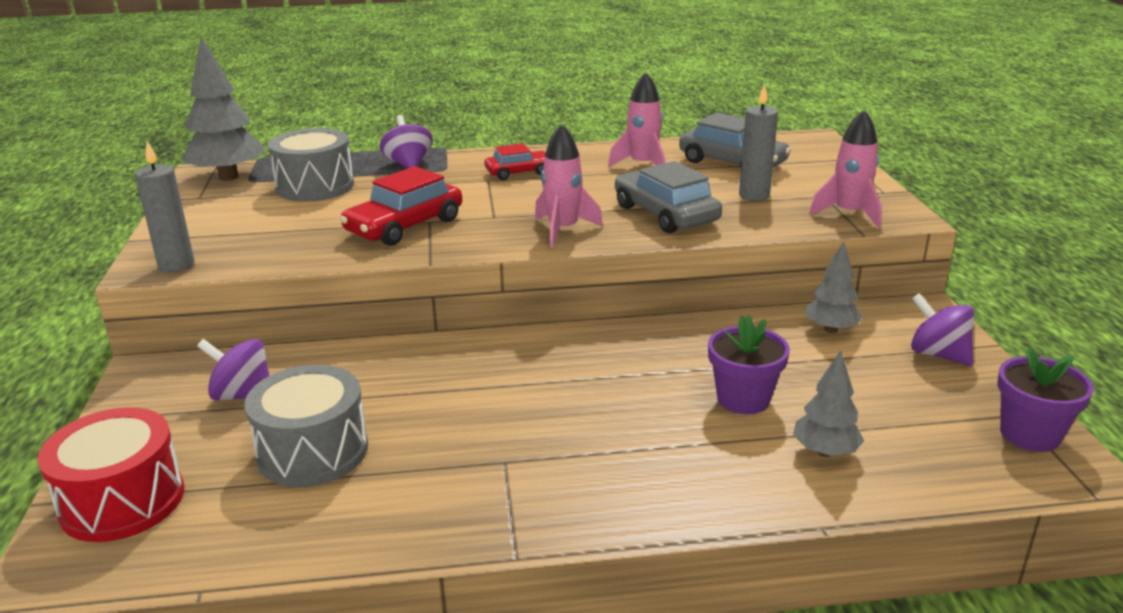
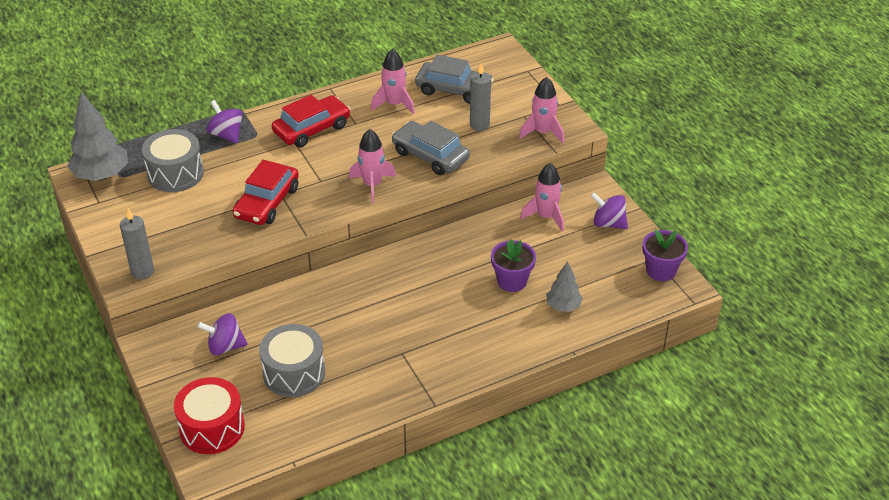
camera: 20 degrees left, 15 degrees up
red car [484,143,546,180] -> red car [272,95,350,148], size x1.64
grey tree [805,241,863,333] -> pink rocket [520,163,564,232]

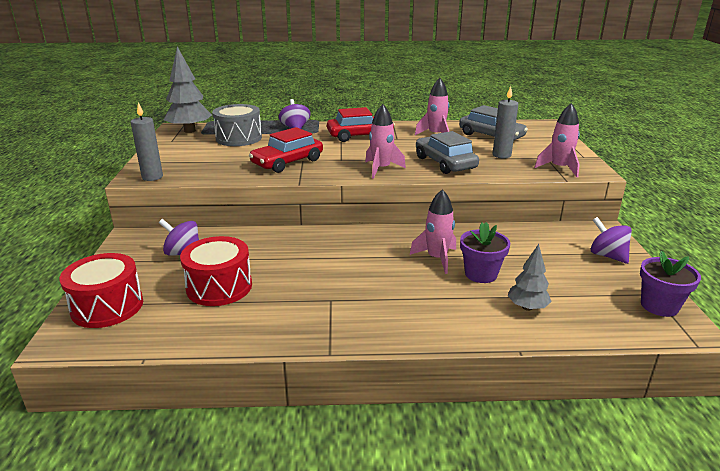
camera: 25 degrees right, 15 degrees down
grey drum [259,324,325,397] -> red drum [180,236,252,306]
pink rocket [520,163,564,232] -> pink rocket moved to [410,189,456,274]

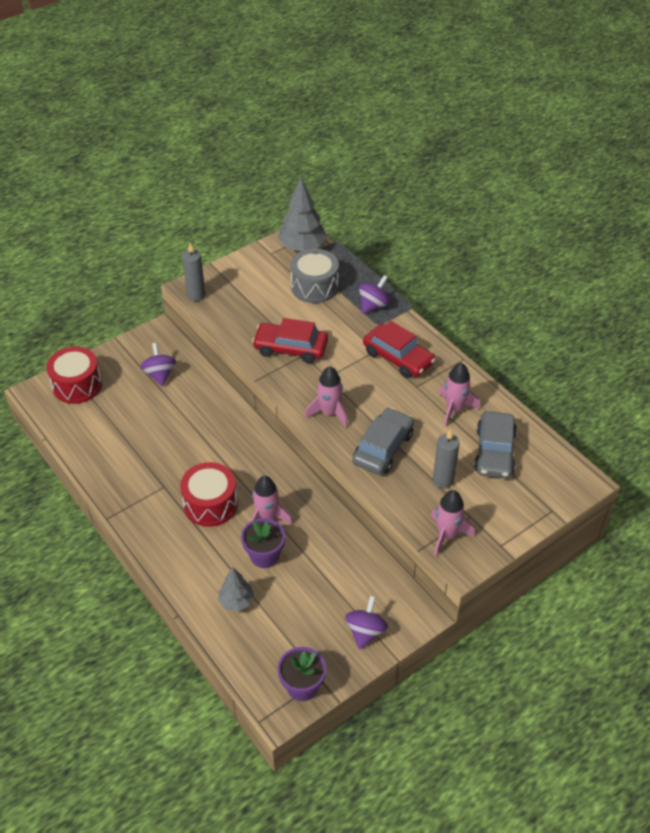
camera: 55 degrees right, 20 degrees up
red drum [180,236,252,306] -> red drum moved to [180,462,238,527]

